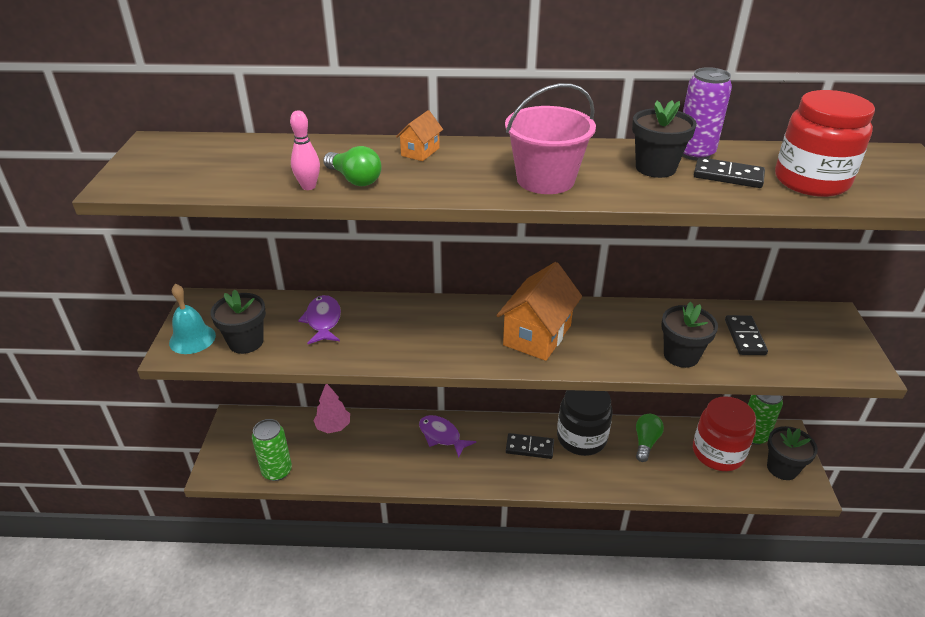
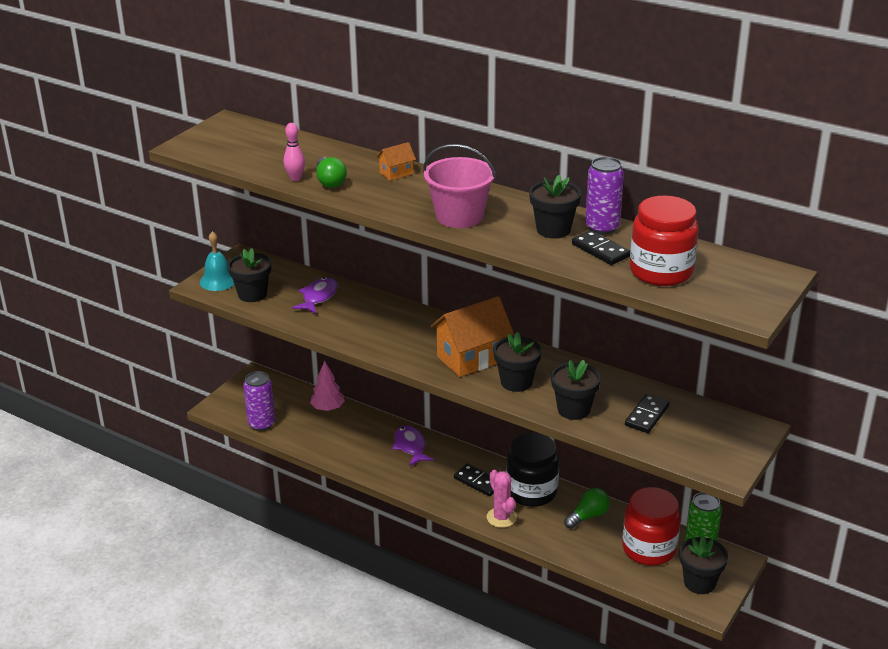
camera: 30 degrees right, 5 degrees down
green can [252,419,292,481] -> purple can [243,371,275,431]
none -> pink cactus [487,470,517,528]
none -> black flower pot [493,332,542,392]

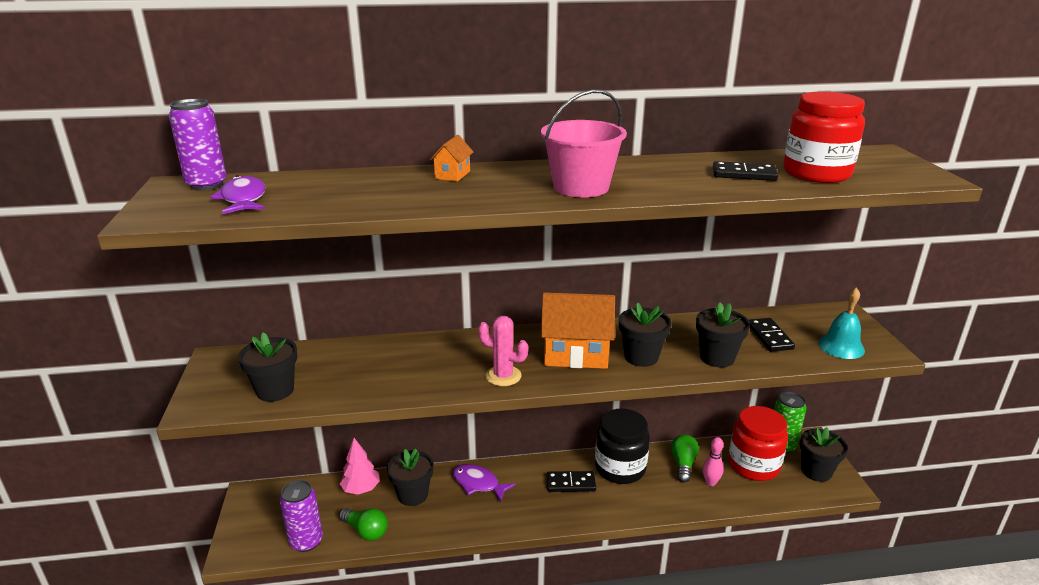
camera: 40 degrees left, 5 degrees down
turquoise bell [200,231,234,291] -> turquoise bell moved to [818,287,865,359]
pink bowling pin [284,123,305,181] -> pink bowling pin moved to [703,437,724,486]
purple fish [292,277,338,314] -> purple fish moved to [210,175,265,214]
green light bulb [316,157,347,188] -> green light bulb moved to [339,508,388,541]
orange house [431,296,514,377] -> orange house turned 75 degrees clockwise [541,292,615,369]
pink cactus [487,470,517,528] -> pink cactus moved to [478,316,528,386]
black flower pot [529,175,581,239] -> black flower pot moved to [387,448,434,506]
purple can [585,157,624,235] -> purple can moved to [169,99,227,191]

